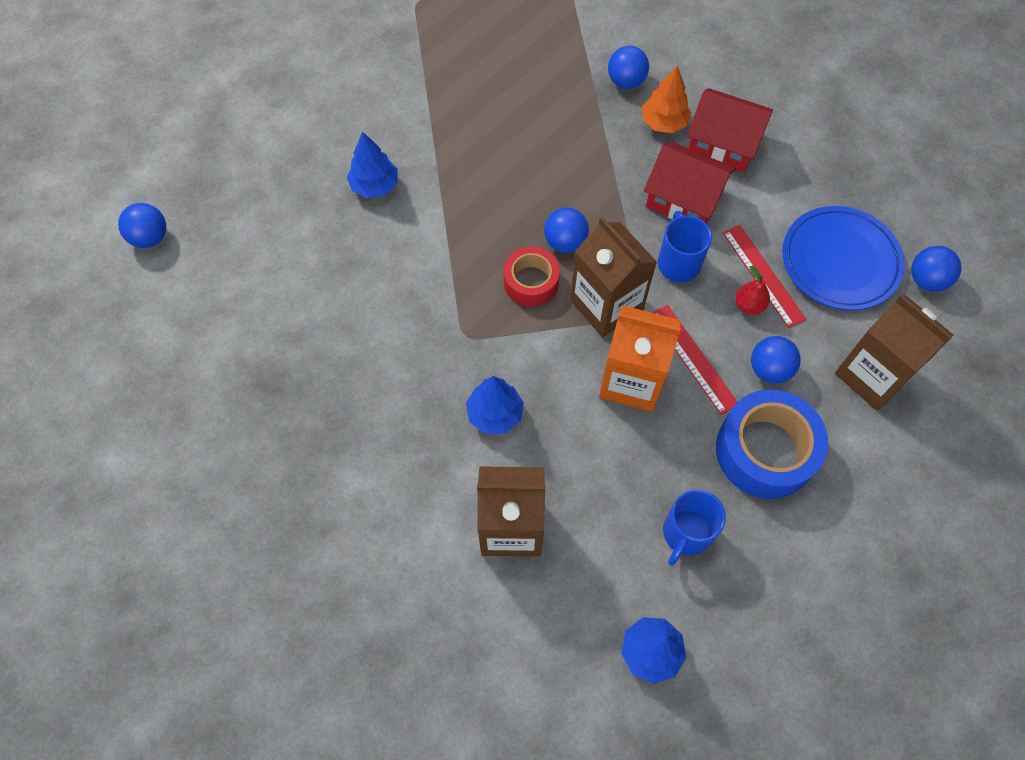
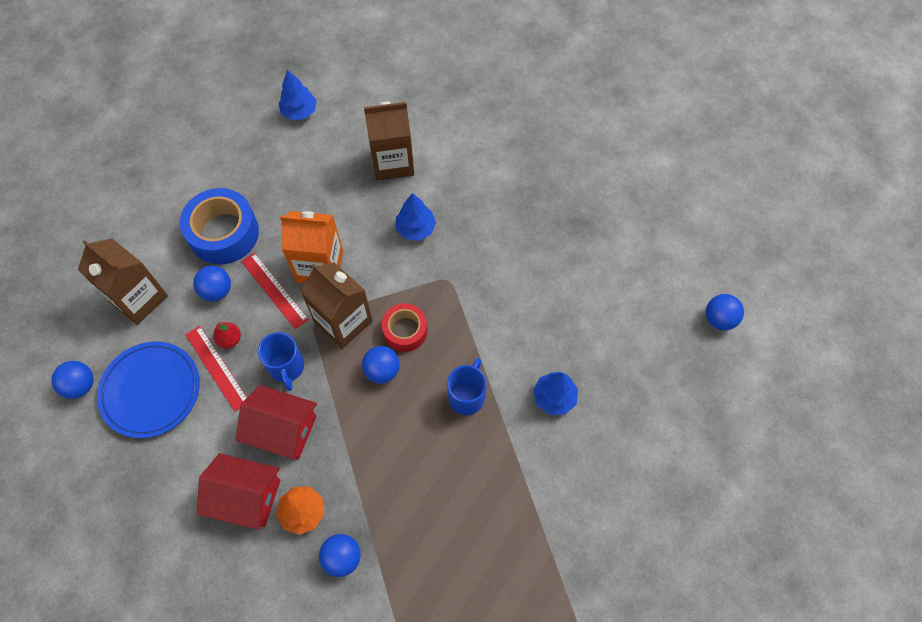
camera: 170 degrees right, 0 degrees up
blue mug [663,490,726,566] -> blue mug moved to [447,358,487,415]

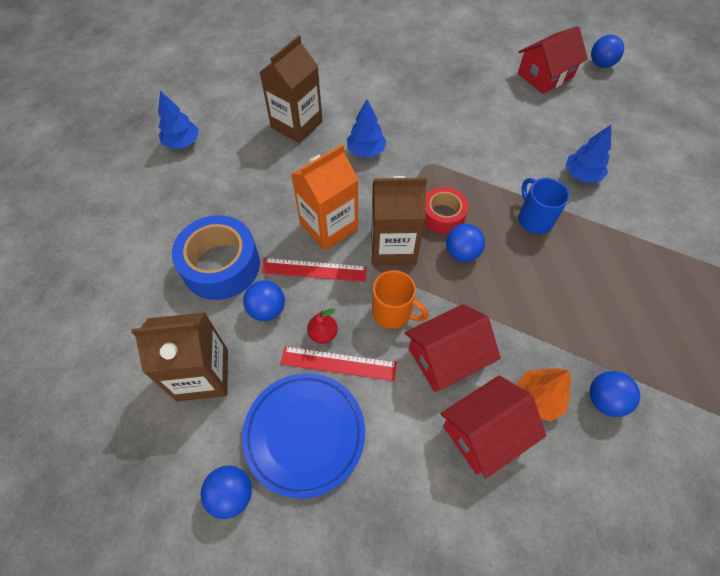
camera: 45 degrees left, 5 degrees down
blue mug [258,332,304,391] -> orange mug [372,270,429,329]
none -> red house [518,26,588,94]

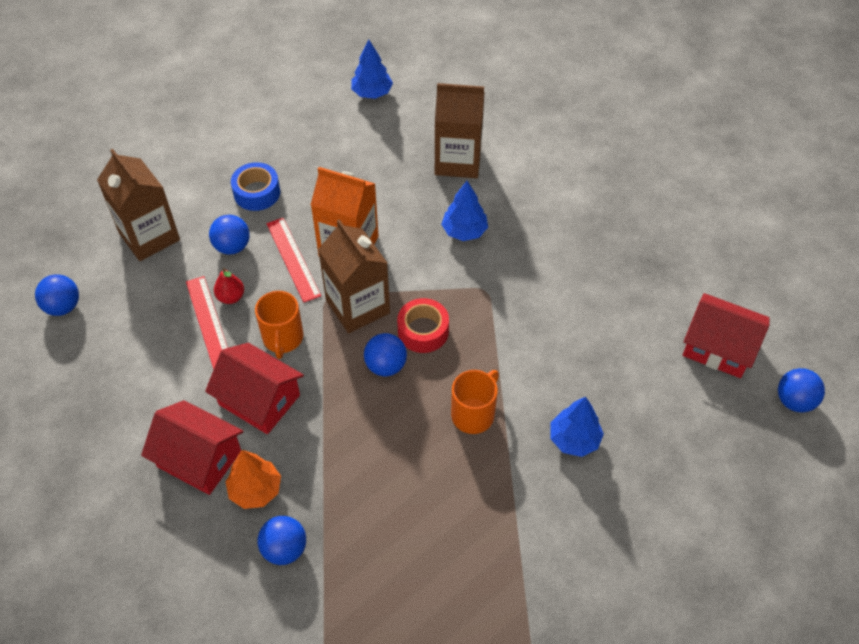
camera: 60 degrees right, 5 degrees down
blue tape [172,215,260,300] -> blue tape [231,162,280,211], size x0.60
blue plate [242,373,365,498] -> none
blue mug [518,178,570,234] -> orange mug [451,370,499,434]

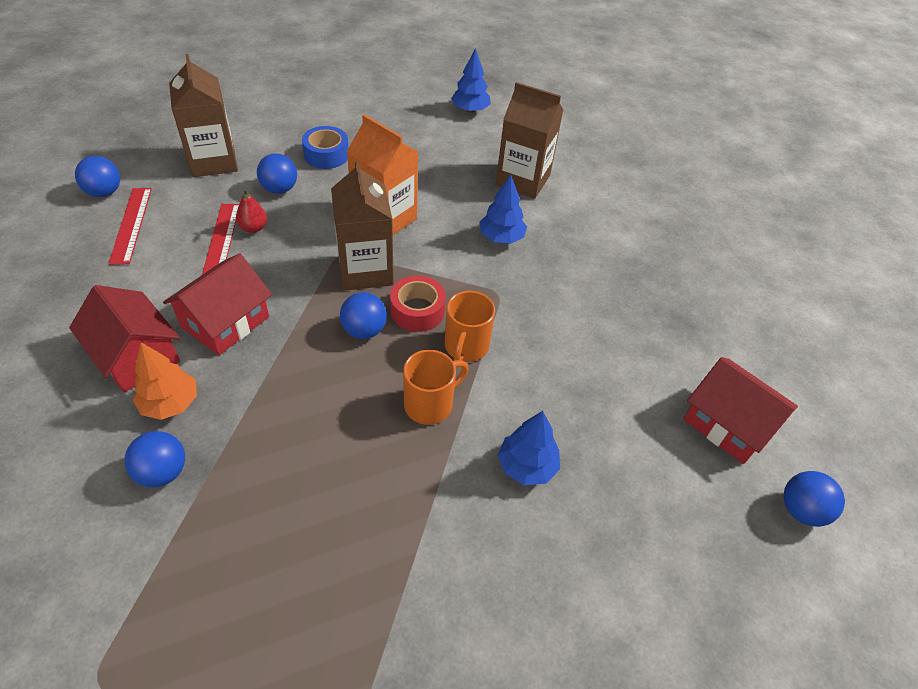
camera: 15 degrees right, 5 degrees down
red house [205,343,304,434] -> red house turned 75 degrees clockwise [163,253,272,355]
orange mug [255,291,303,359] -> orange mug moved to [445,291,495,362]
red ruler [266,218,321,303] -> red ruler moved to [108,188,152,265]

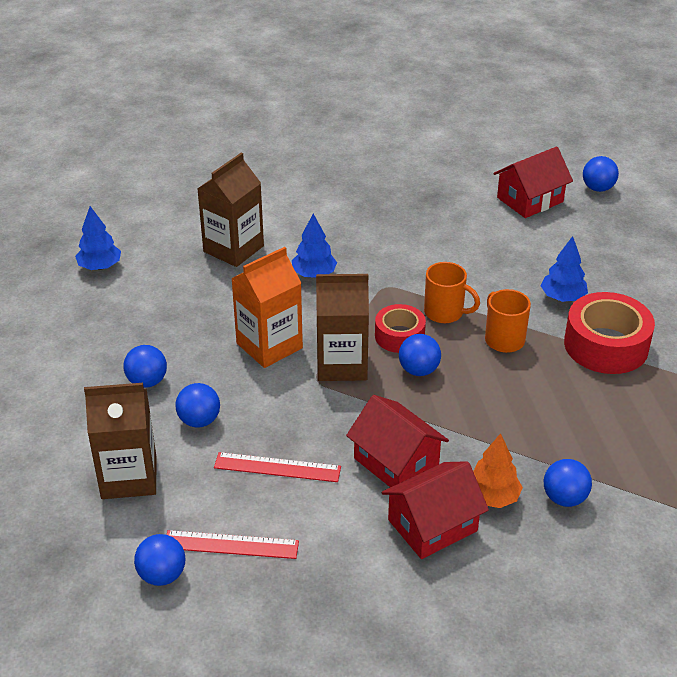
camera: 75 degrees left, 10 degrees down
red pear [236,189,267,233] -> none
blue tape [302,126,349,169] -> blue ball [124,345,167,388]
none -> red tape [564,292,655,374]

